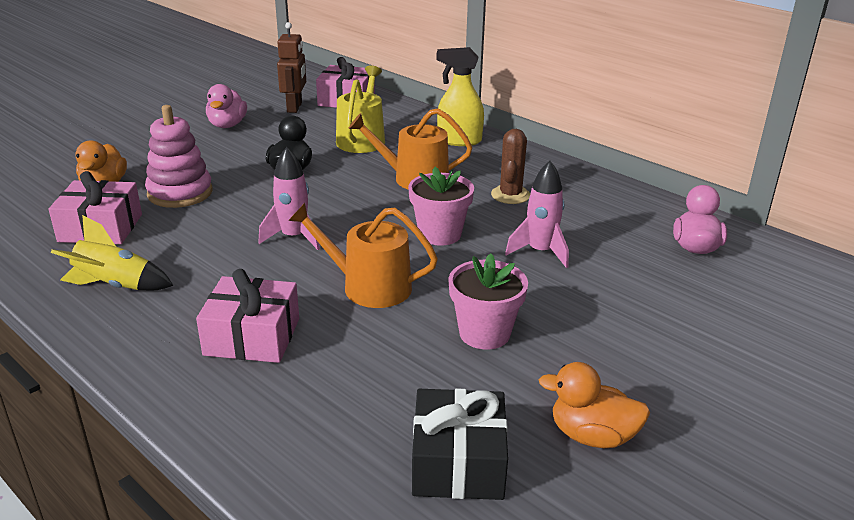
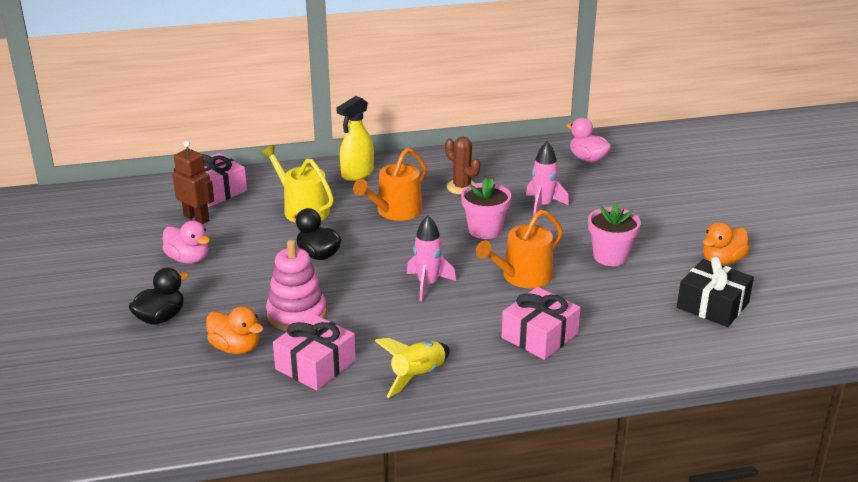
camera: 55 degrees left, 0 degrees up
none -> black duck [129,268,188,325]

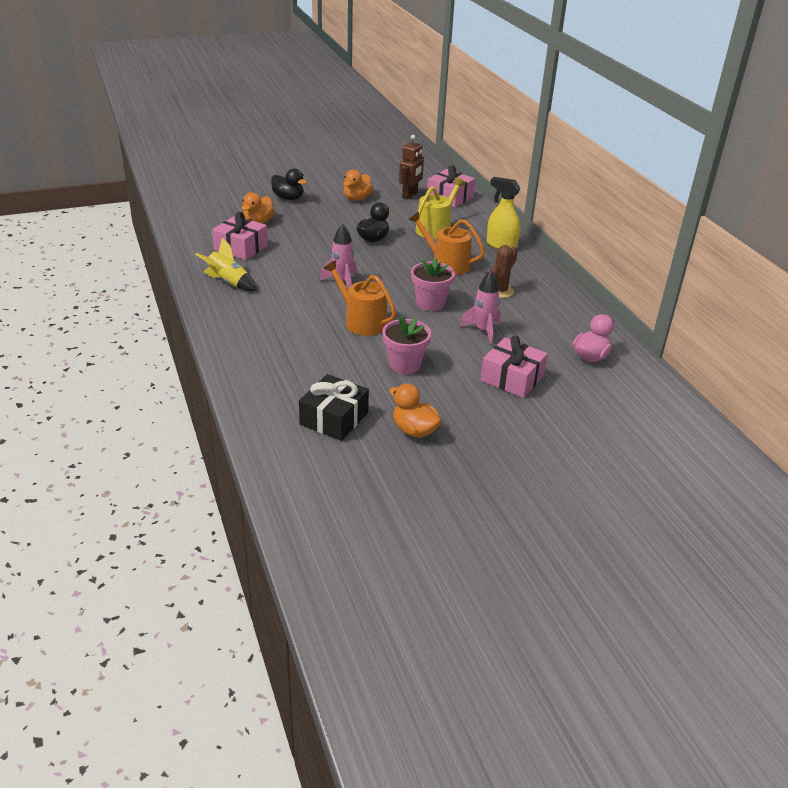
camera: 80 degrees right, 5 degrees up
pink duck [162,221,210,264] -> orange duck [343,170,373,201]
pink stacking toy [266,240,327,331] -> none
pink gift [502,287,581,360] -> pink gift moved to [481,336,548,398]

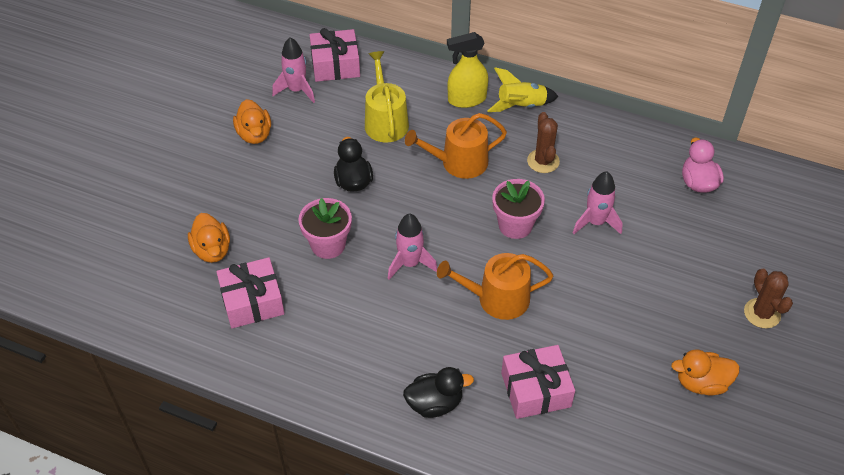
camera: 45 degrees left, 15 degrees up
yellow rocket [195,238,257,291] -> yellow rocket moved to [487,67,559,112]
black duck [271,168,307,200] -> black duck moved to [403,367,474,418]
black gift [299,374,369,441] -> none
pink flower pot [382,315,431,374] -> pink flower pot moved to [298,198,352,259]
brown robot [399,135,424,200] -> pink rocket [272,37,315,103]
pink gift [481,336,548,398] -> pink gift moved to [501,345,575,419]
none -> brown cactus [744,269,793,328]

